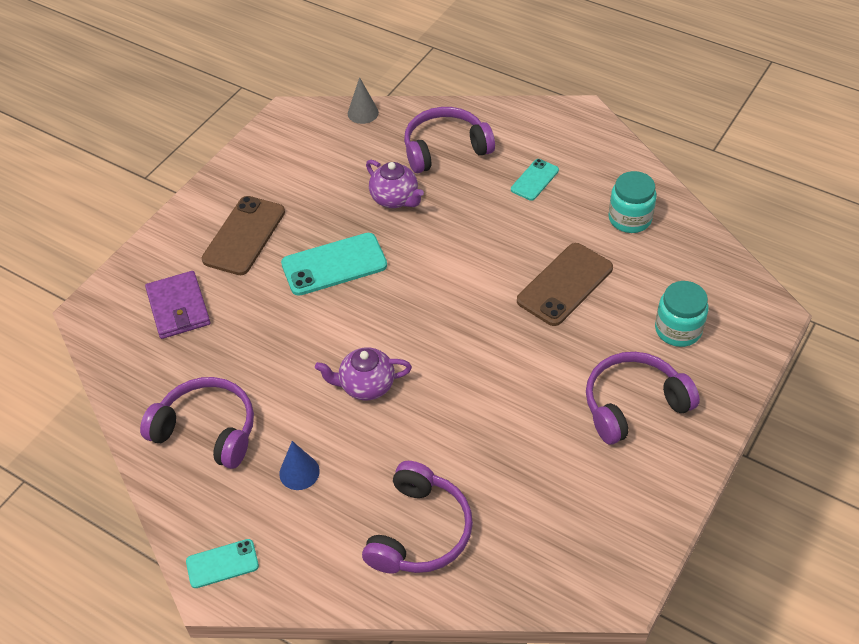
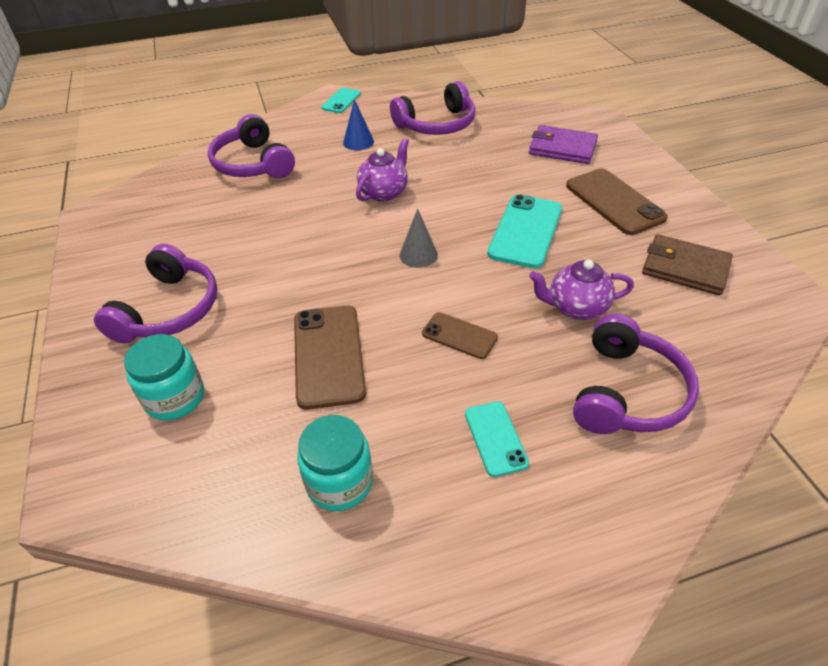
camera: 130 degrees right, 5 degrees down
grey cone [348,77,379,124] -> grey cone moved to [400,208,438,268]
none -> brown phone [422,312,498,359]
none -> brown wallet [642,234,733,296]

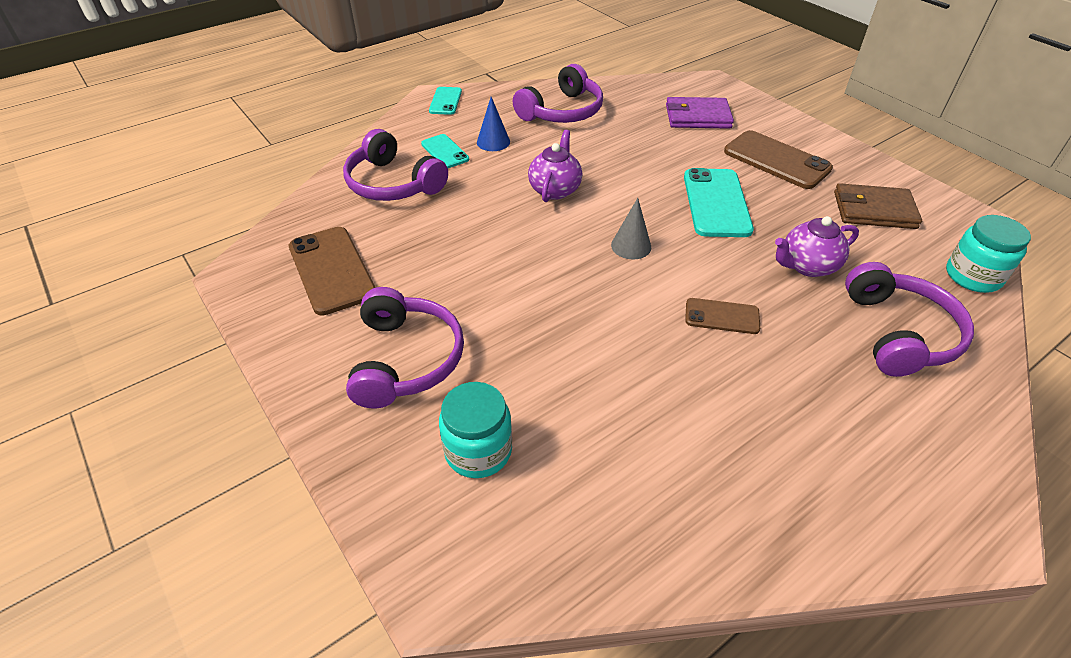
camera: 20 degrees left, 0 degrees up
brown phone [294,305,366,410] -> brown phone moved to [289,227,376,316]
turquoise jar [297,415,373,511] -> turquoise jar moved to [946,215,1031,293]
turquoise phone [465,401,529,477] -> turquoise phone moved to [421,134,469,168]

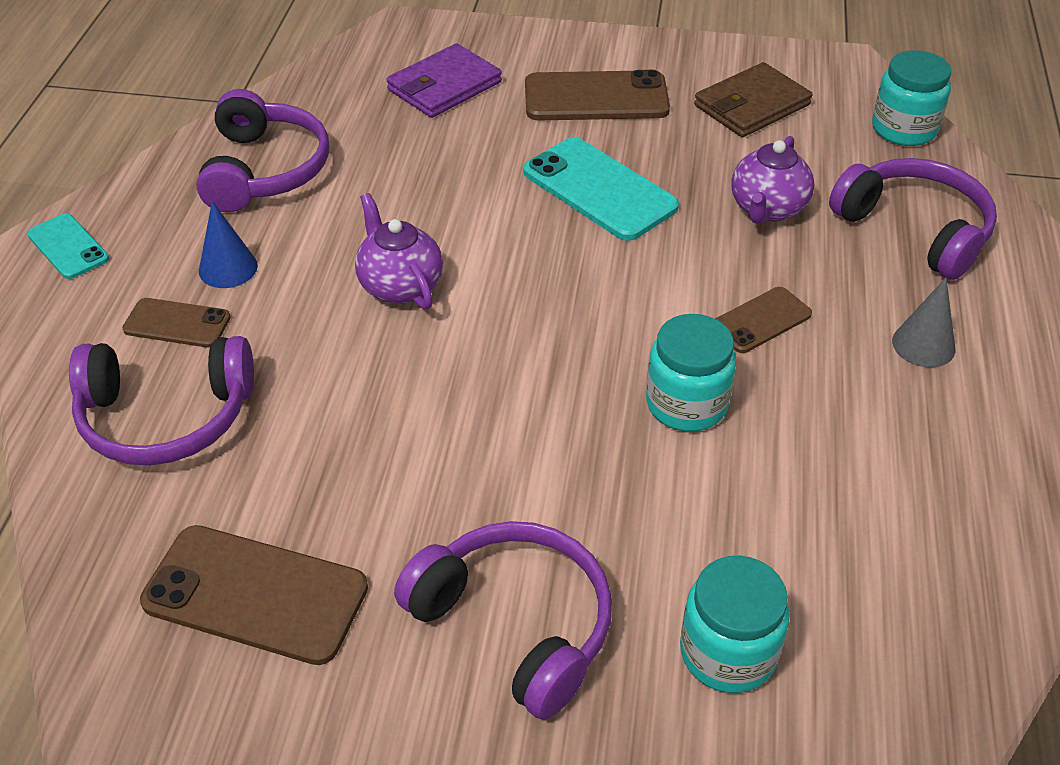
camera: 45 degrees left, 0 degrees up
turquoise phone [421,134,469,168] -> brown phone [122,298,231,348]
grey cone [611,198,651,260] -> grey cone moved to [892,278,955,367]
none -> turquoise jar [646,314,736,432]

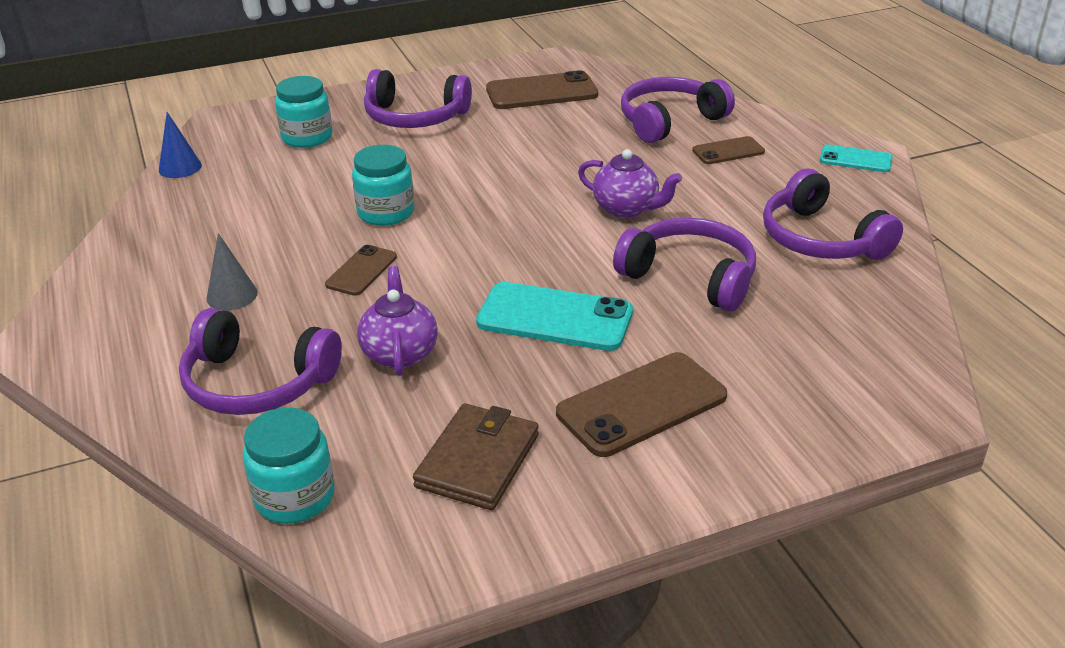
camera: 150 degrees right, 10 degrees down
blue cone [199,201,258,288] -> blue cone moved to [159,112,202,178]
purple wallet [386,43,502,118] -> none
none -> purple headphones [613,218,756,311]

